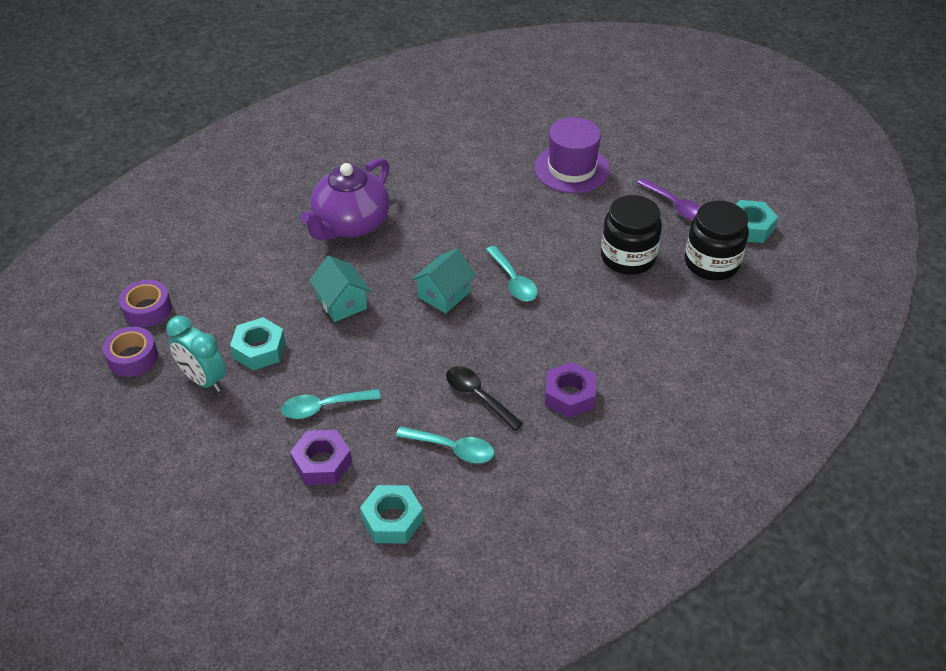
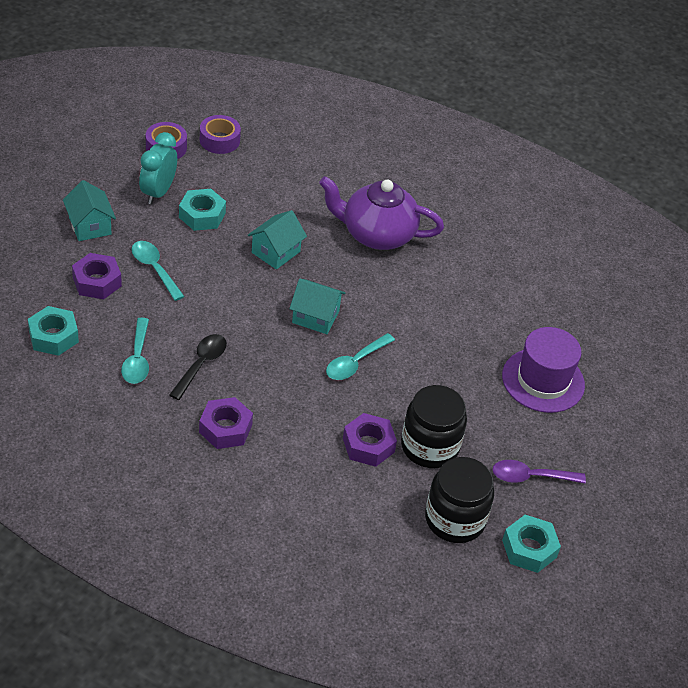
camera: 65 degrees right, 0 degrees up
purple spoon [637,178,701,220] -> purple spoon turned 60 degrees clockwise [493,460,586,484]
none -> turquoise house [63,180,116,241]
none -> purple nut [343,413,397,467]

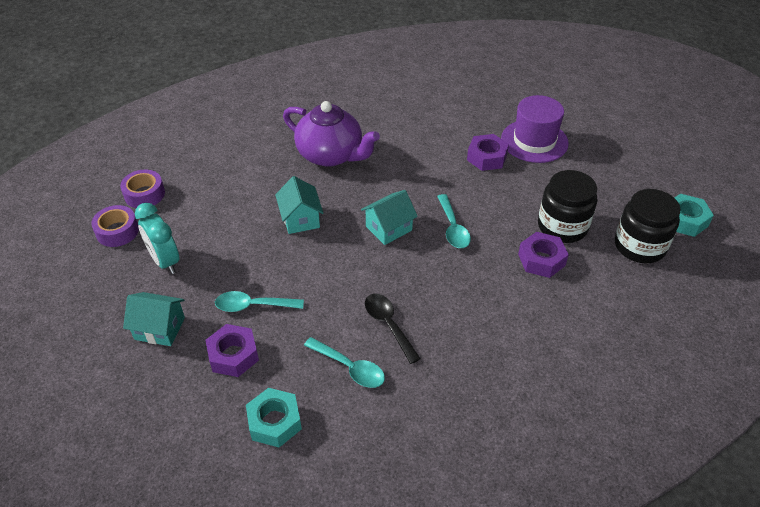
camera: 50 degrees left, 0 degrees up
turquoise nut [179,189,226,231] -> none
purple nut [199,397,253,449] -> purple nut moved to [467,134,509,171]
purple teapot [319,176,444,250] -> purple teapot turned 105 degrees counterclockwise [283,101,380,167]
purple spoon [493,460,586,484] -> none

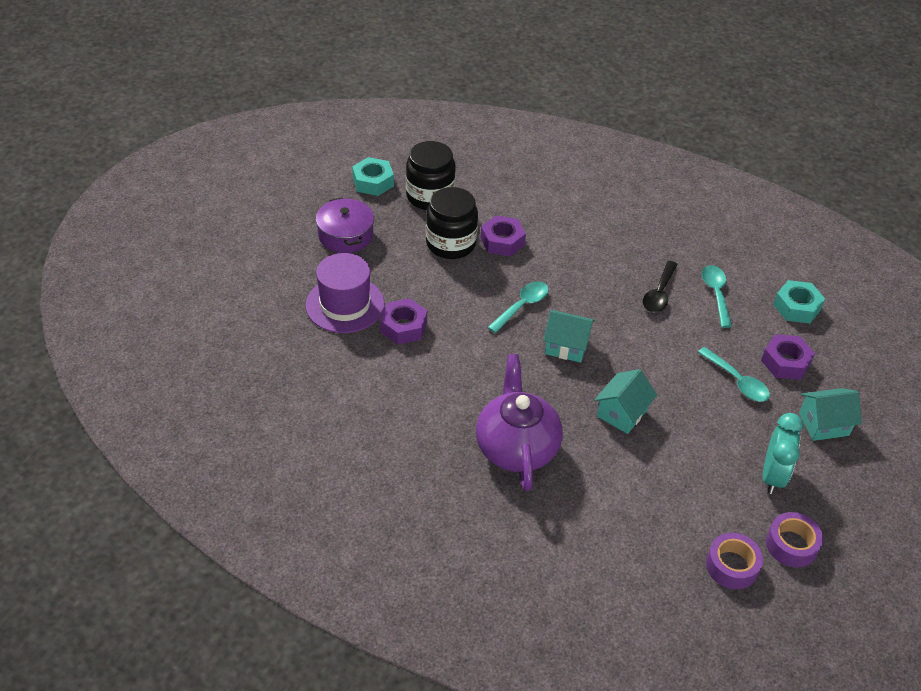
camera: 130 degrees left, 0 degrees up
turquoise house [123,292,185,346] -> turquoise house turned 75 degrees counterclockwise [799,388,862,441]
none -> purple pot [316,197,374,253]

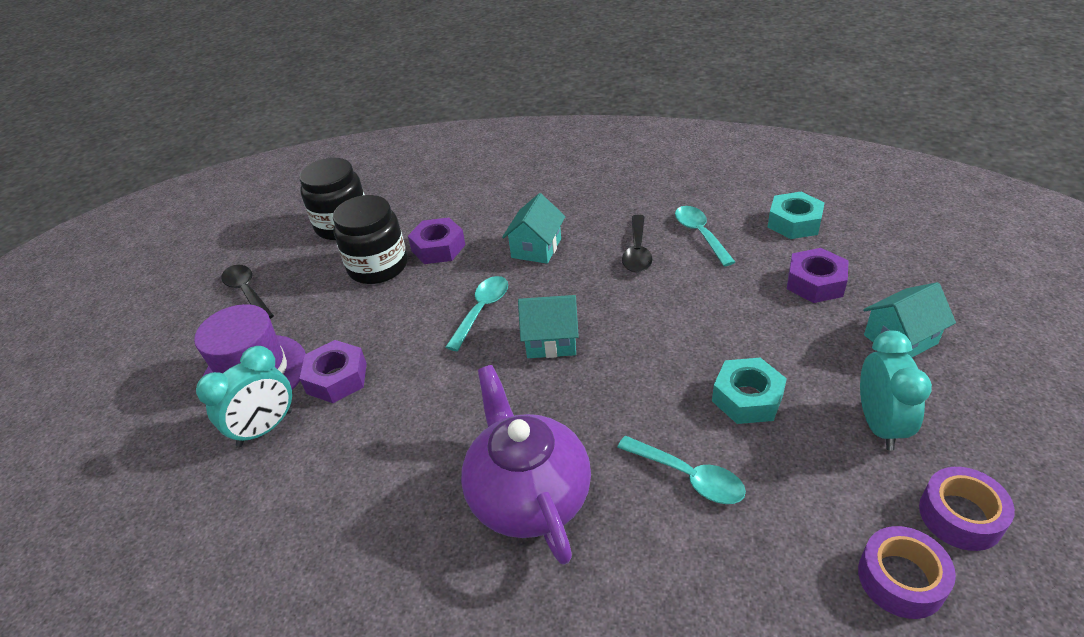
camera: 10 degrees left, 5 degrees down
purple pot [316,197,374,253] -> black spoon [221,265,274,319]
turquoise nut [352,157,394,196] -> turquoise nut moved to [712,358,787,424]
turquoise house [594,369,657,434] -> turquoise house moved to [502,193,566,264]
turquoise spoon [698,347,770,402] -> turquoise spoon moved to [617,436,746,504]
none -> turquoise clock [196,346,292,447]

